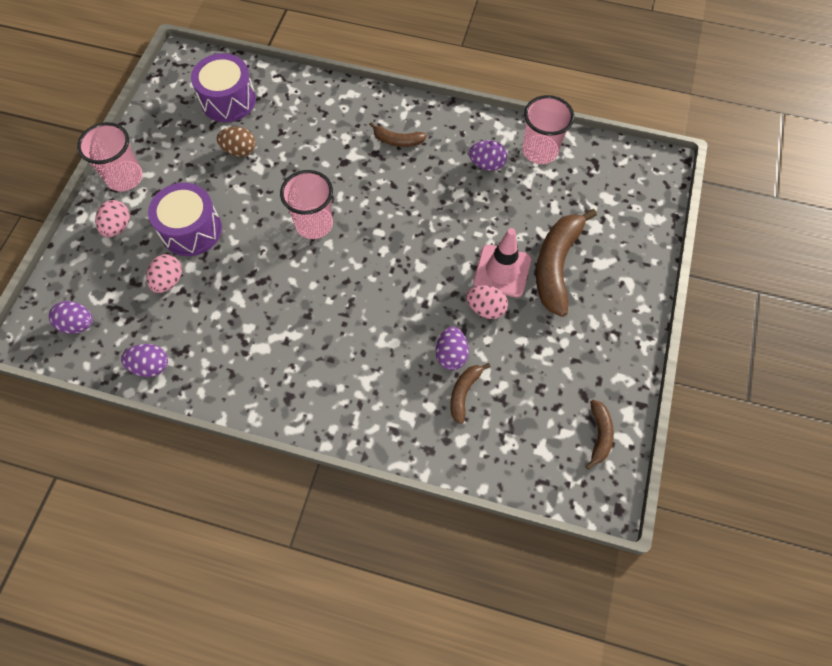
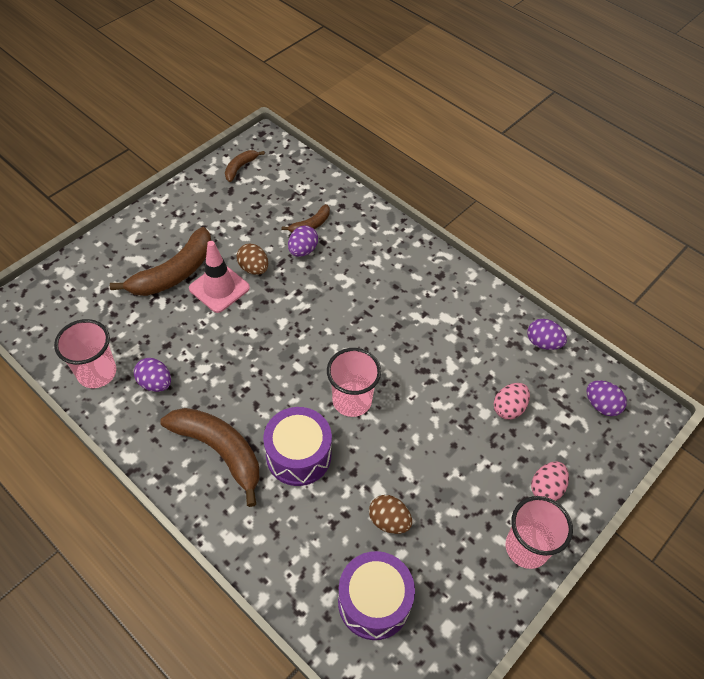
camera: 155 degrees left, 10 degrees down
purple drum [148,183,222,256] -> purple drum moved to [263,407,332,486]
brown banana [369,122,427,147] -> brown banana [160,408,259,507], size x1.96
pink egg [466,285,508,319] -> brown egg [237,244,268,275]

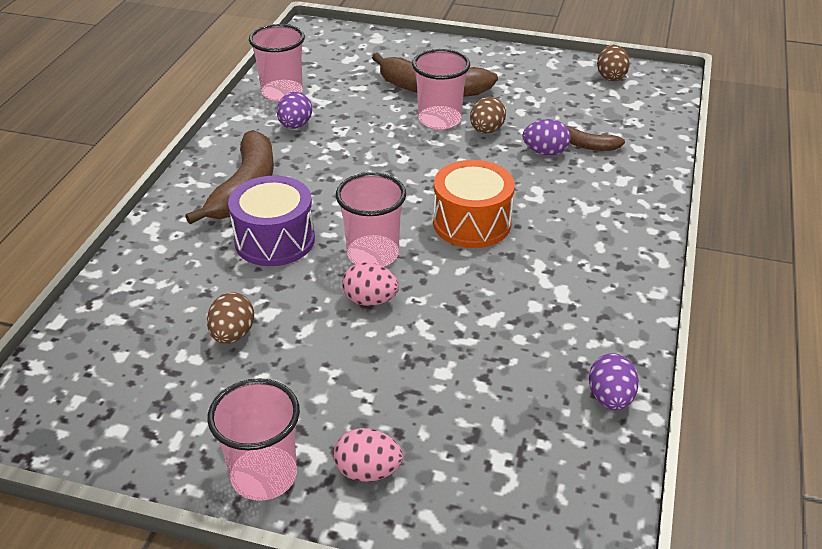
camera: 65 degrees right, 15 degrees down
pink traffic cone [189,241,250,313] -> pink cup [412,49,470,130]
brown banana [225,150,265,182] -> brown egg [597,45,630,81]
purple drum [338,551,415,640] -> none
pink egg [494,383,530,419] -> pink egg moved to [342,262,399,306]
purple egg [586,380,627,416] -> none
none -> orange drum [433,160,515,248]

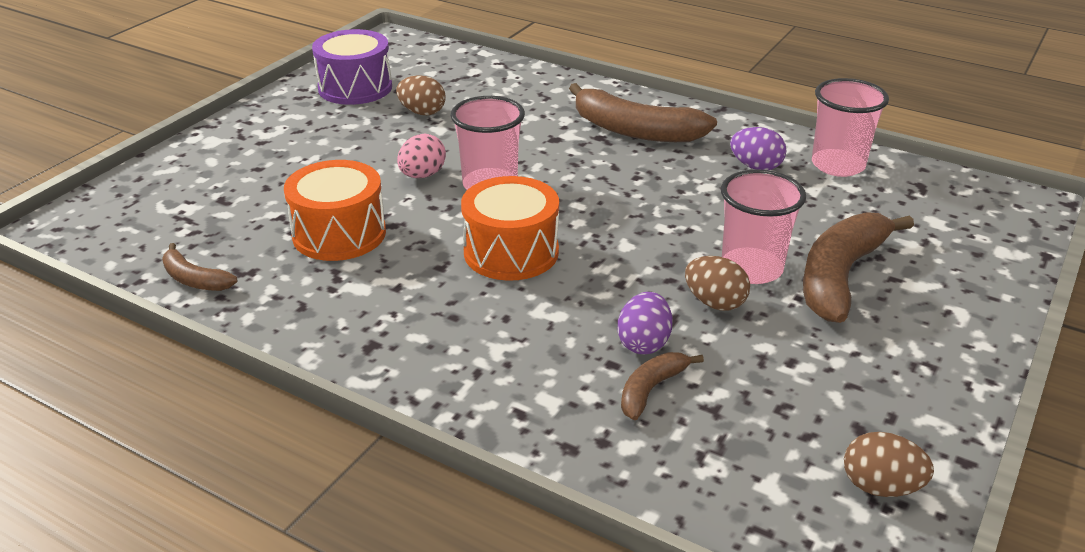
camera: 105 degrees right, 5 degrees down
pink cup [207,378,300,501] -> none
purple drum [228,176,315,266] -> purple drum moved to [312,29,392,105]
pink egg [334,428,403,482] -> none
purple egg [589,353,639,410] -> brown banana [162,243,238,291]
none -> orange drum [284,160,386,261]

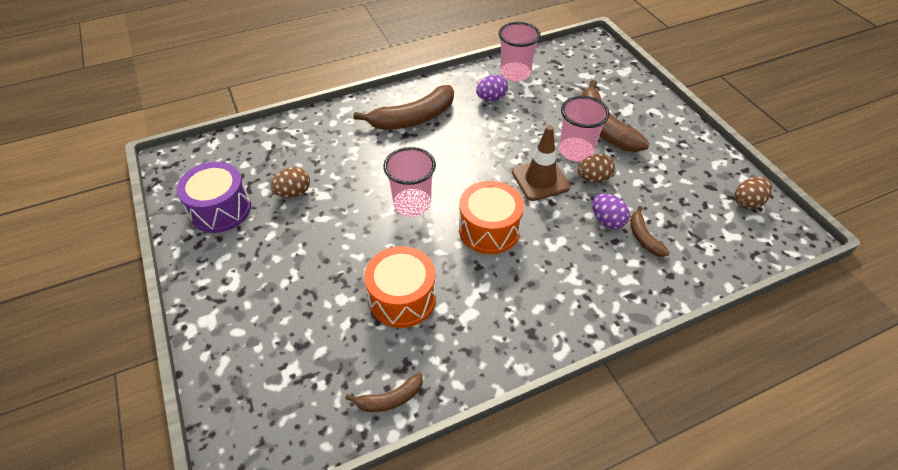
camera: 55 degrees left, 15 degrees up
pink egg [397,134,446,178] -> none
none -> brown traffic cone [512,125,570,201]

